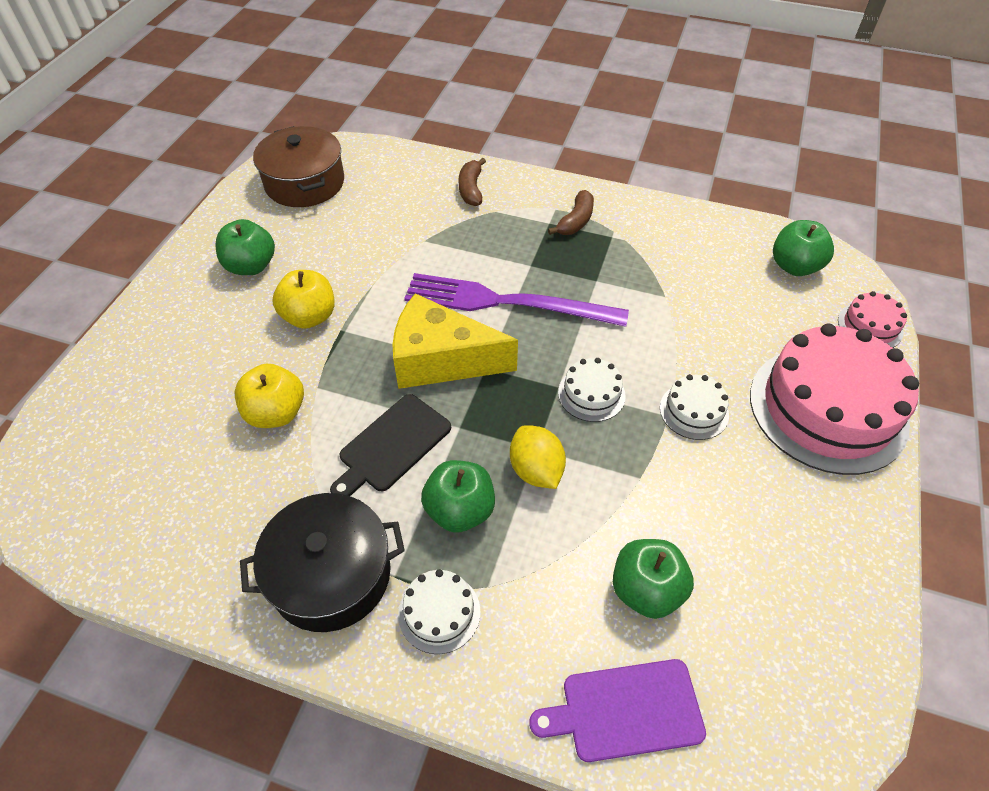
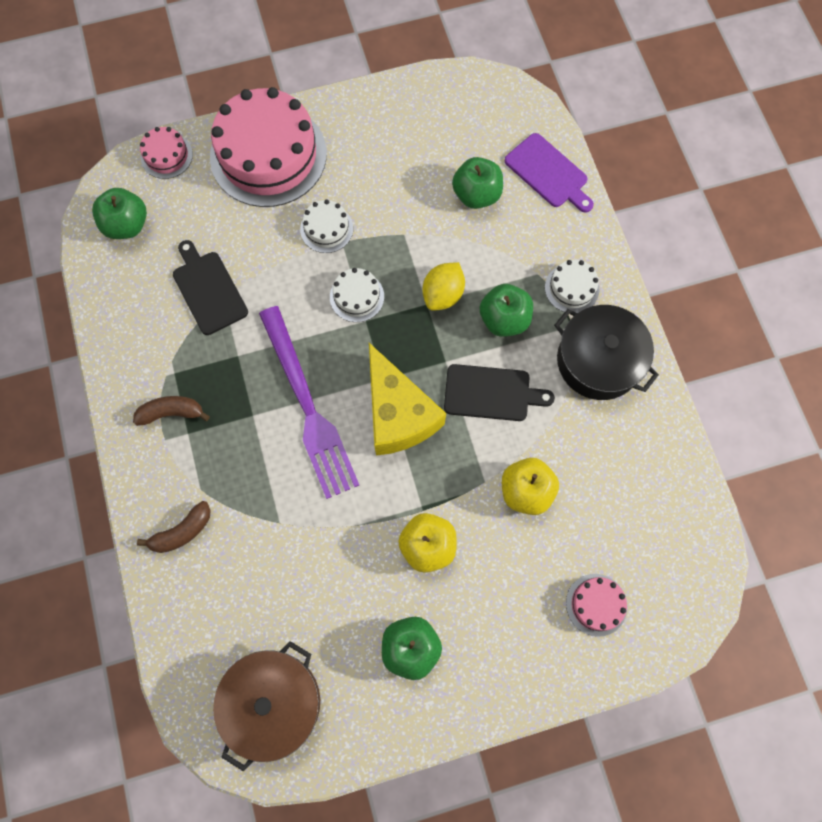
camera: 125 degrees left, 20 degrees up
none -> black cutting board [173,240,248,335]
none -> pink cake [566,574,627,637]

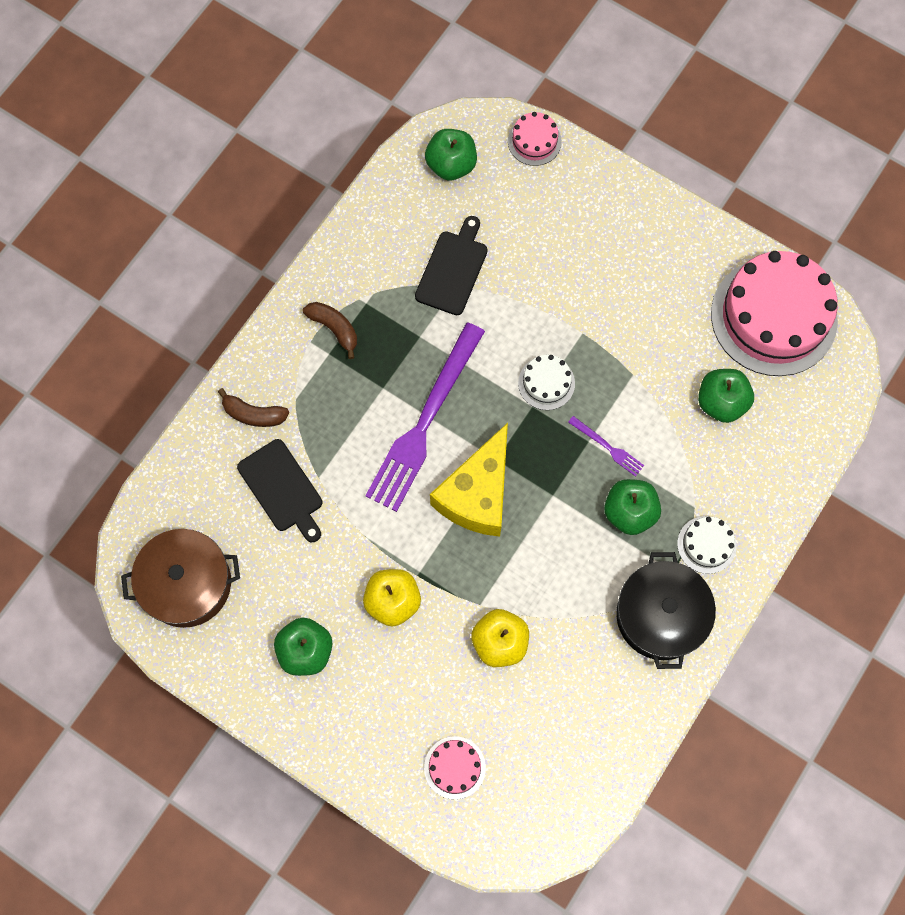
camera: 50 degrees right, 0 degrees up
pink cake [210,87,327,207] -> pink cake moved to [711,251,838,376]
white cake [300,199,353,253] -> none
yellow lemon [422,262,465,311] -> purple fork [568,416,644,477]
black cutting board [444,364,555,421] -> black cutting board moved to [237,439,322,542]
purple cutting board [505,133,594,213] -> none

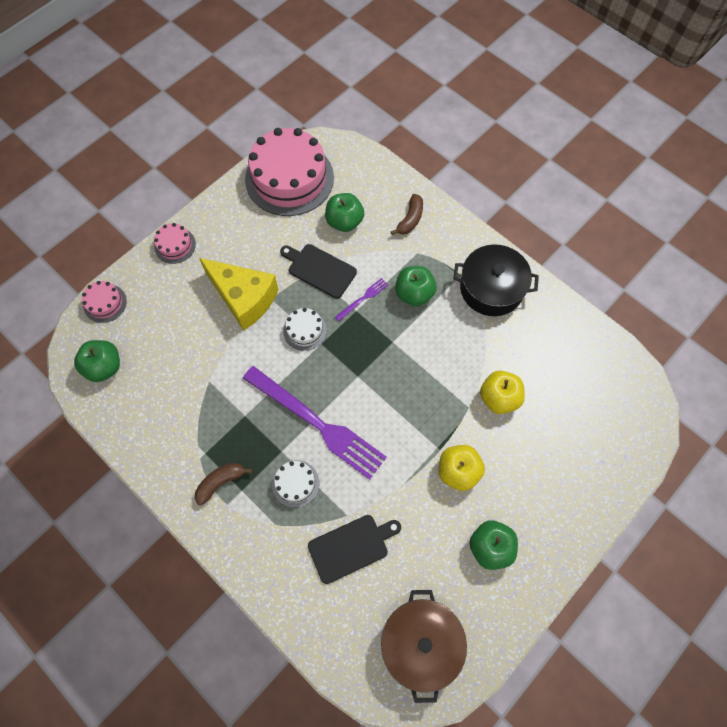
camera: 80 degrees left, 5 degrees down
brown banana [218,388,289,427] -> brown banana moved to [390,194,423,235]
black cutting board [415,216,488,315] -> black cutting board moved to [280,244,357,299]
pink cake [424,736,486,799] -> pink cake moved to [154,223,196,264]
yellow cheese [430,423,508,537] -> yellow cheese moved to [199,258,279,330]
white cake [677,516,736,574] -> white cake moved to [272,460,320,508]

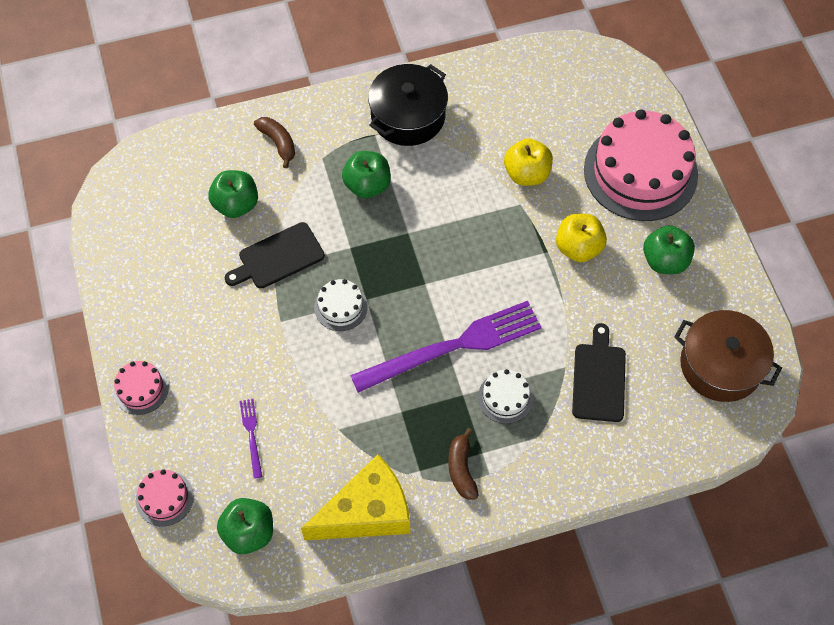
camera: 60 degrees left, 5 degrees down
yellow cheese [199,258,279,330] -> yellow cheese moved to [301,454,410,541]
pink cake [245,128,334,216] -> pink cake moved to [584,109,698,221]
purple fork [335,278,388,321] -> purple fork moved to [240,399,262,479]

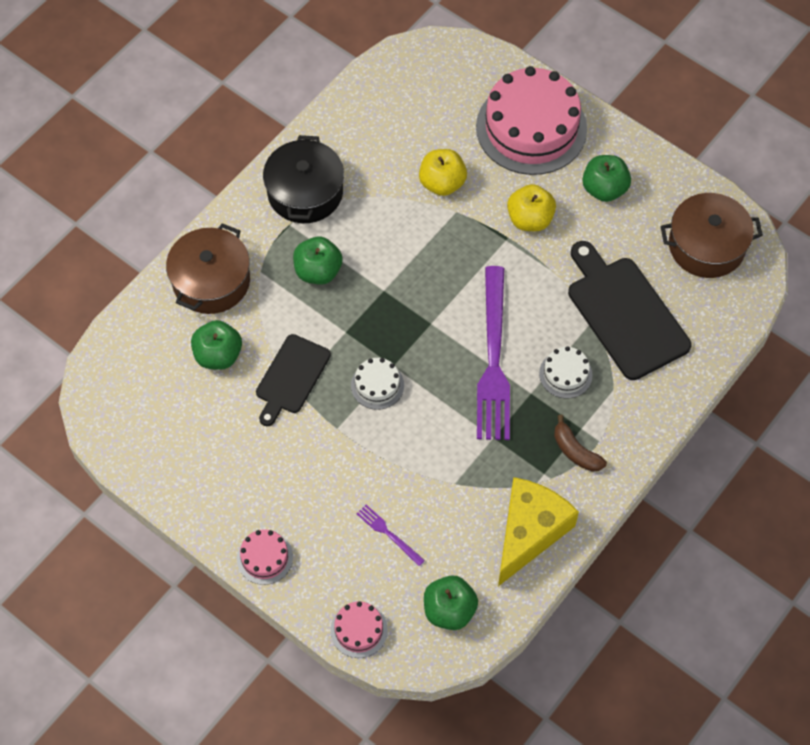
camera: 35 degrees left, 0 degrees up
brown banana [254,117,295,168] -> brown pot [166,223,250,314]
purple fork [350,301,542,393] -> purple fork turned 150 degrees clockwise [477,266,510,440]
black cutting board [572,323,626,422] -> black cutting board [568,241,691,380], size x1.60

